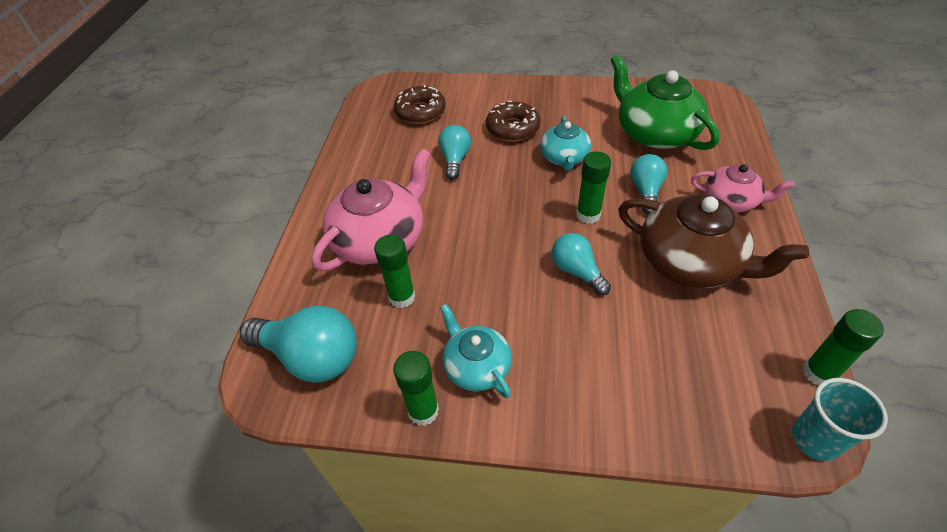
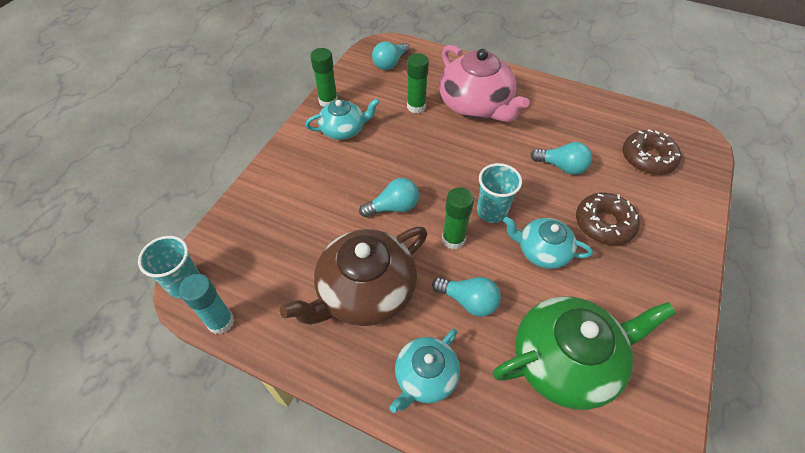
camera: 105 degrees right, 5 degrees up
turquoise light bulb [240,305,357,383] -> turquoise light bulb [372,42,410,70], size x0.60
pink teapot [691,164,794,212] -> turquoise teapot [390,329,460,413]
green glue stick [802,309,884,386] -> turquoise glue stick [179,274,234,334]
none -> turquoise cup [477,163,522,223]

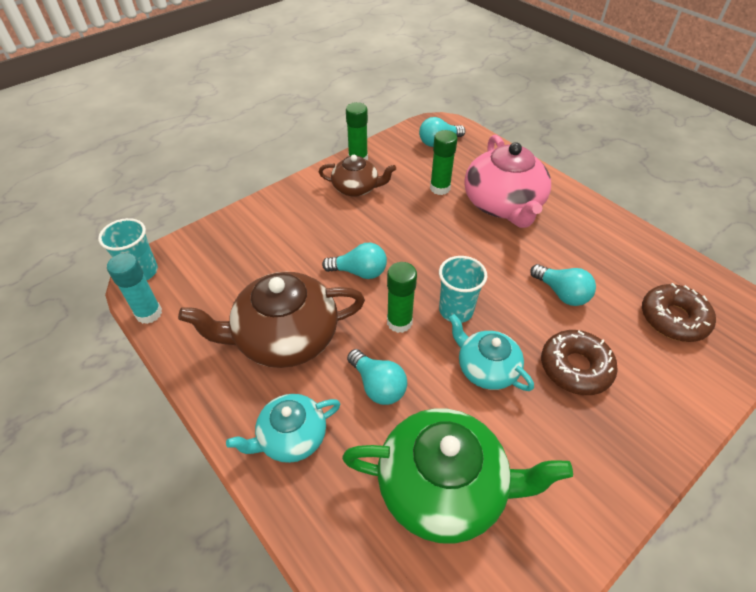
camera: 25 degrees right, 5 degrees down
turquoise teapot [305,98,380,140] -> brown teapot [319,155,396,197]

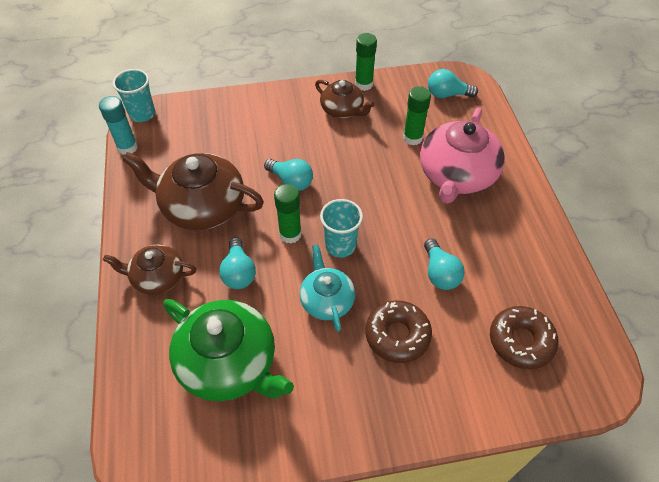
camera: 30 degrees right, 5 degrees up
turquoise teapot [226,394,340,463] -> brown teapot [103,244,197,295]

